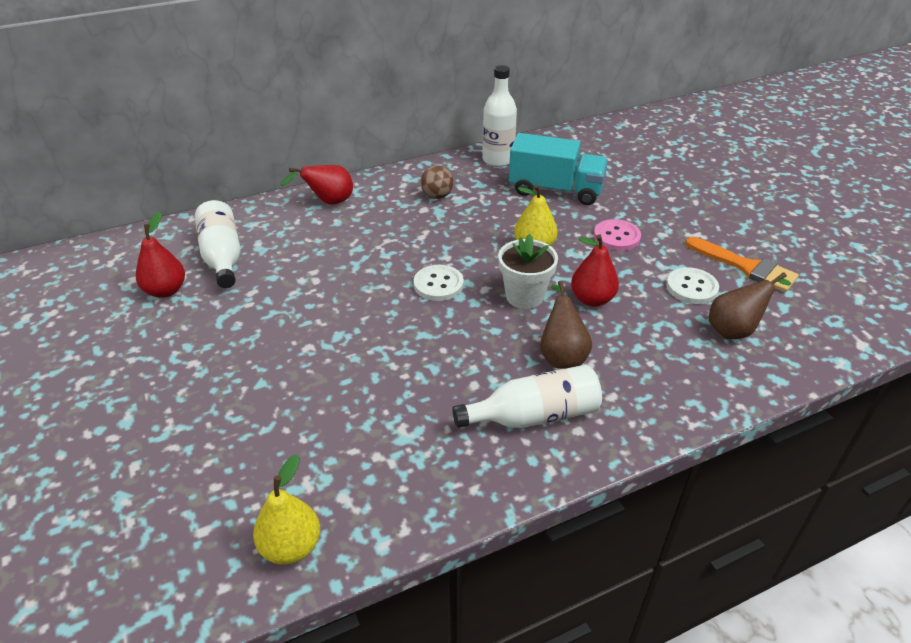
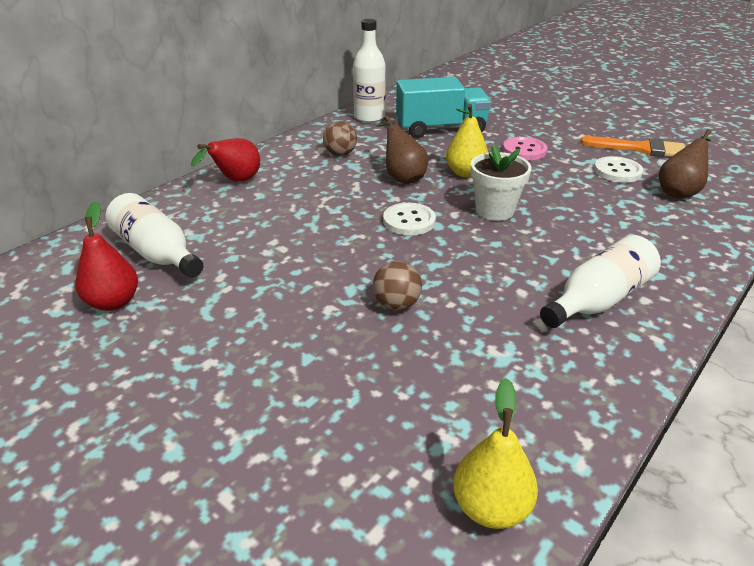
camera: 25 degrees left, 5 degrees down
brown pear [540,281,592,369] -> brown pear moved to [376,115,429,184]
red pear [571,234,619,307] -> none
none -> brown ball [373,261,422,311]

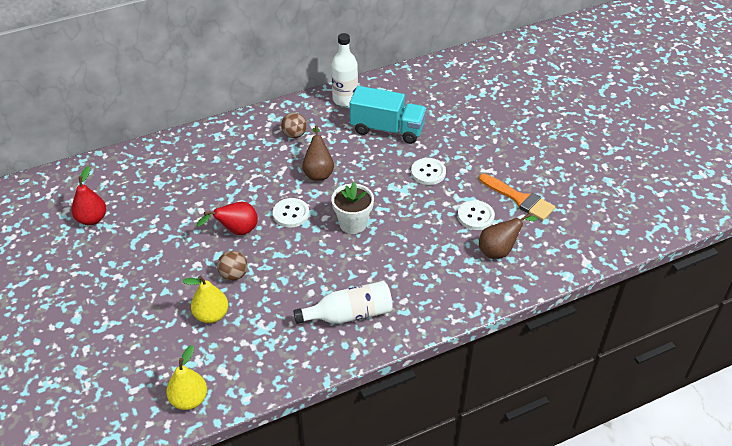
camera: 25 degrees right, 10 degrees up
white bottle [106,193,204,278] -> none
red pear [191,138,260,182] -> red pear moved to [197,202,258,235]
yellow pear [446,104,488,177] -> yellow pear moved to [182,275,228,323]
pink button [503,137,548,160] -> white button [411,158,446,185]

